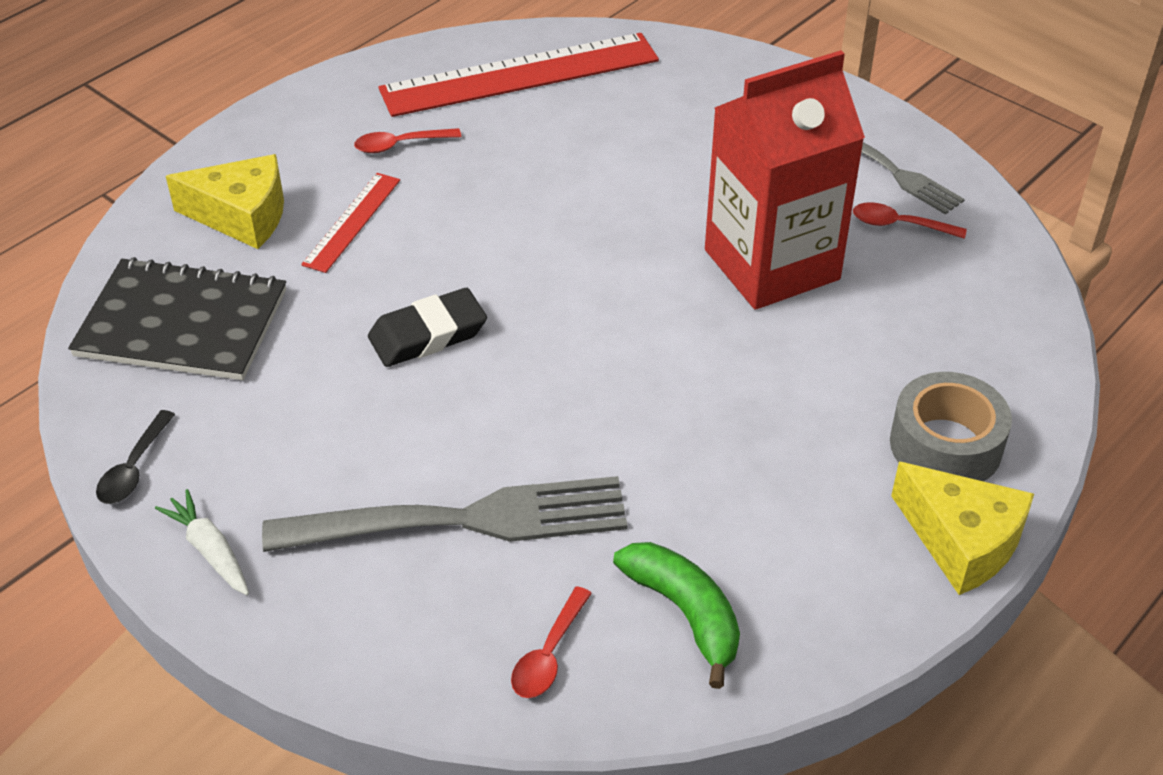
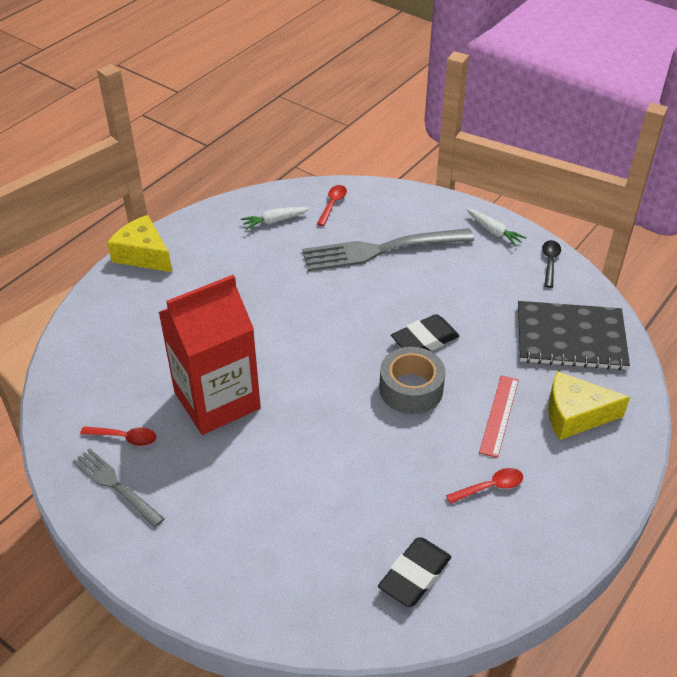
camera: 175 degrees right, 0 degrees up
red ruler [379,33,659,117] -> black eraser [378,537,451,607]
green banana [613,542,740,689] -> white carrot [241,207,310,230]
grey tape [890,372,1012,481] -> grey tape moved to [379,347,446,414]

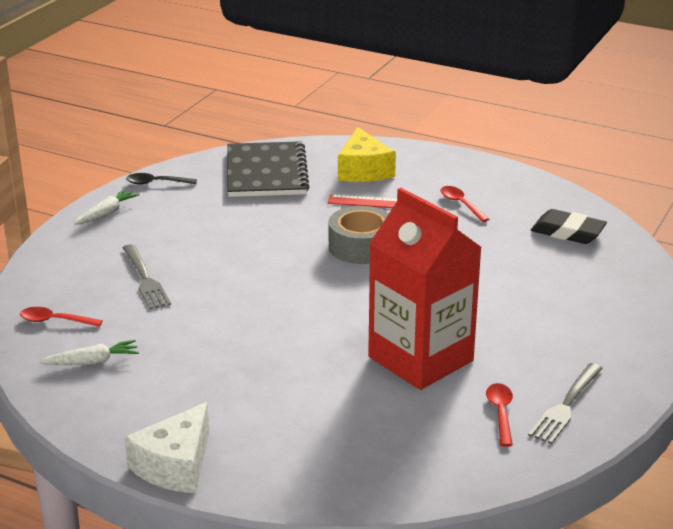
camera: 100 degrees left, 15 degrees down
yellow cheese [107,215,172,272] -> white cheese [124,402,209,493]
white carrot [241,207,310,230] -> white carrot turned 75 degrees counterclockwise [39,340,139,365]
grey fork [302,228,474,271] -> grey fork [123,244,171,309], size x0.57
black eraser [391,314,459,351] -> none

